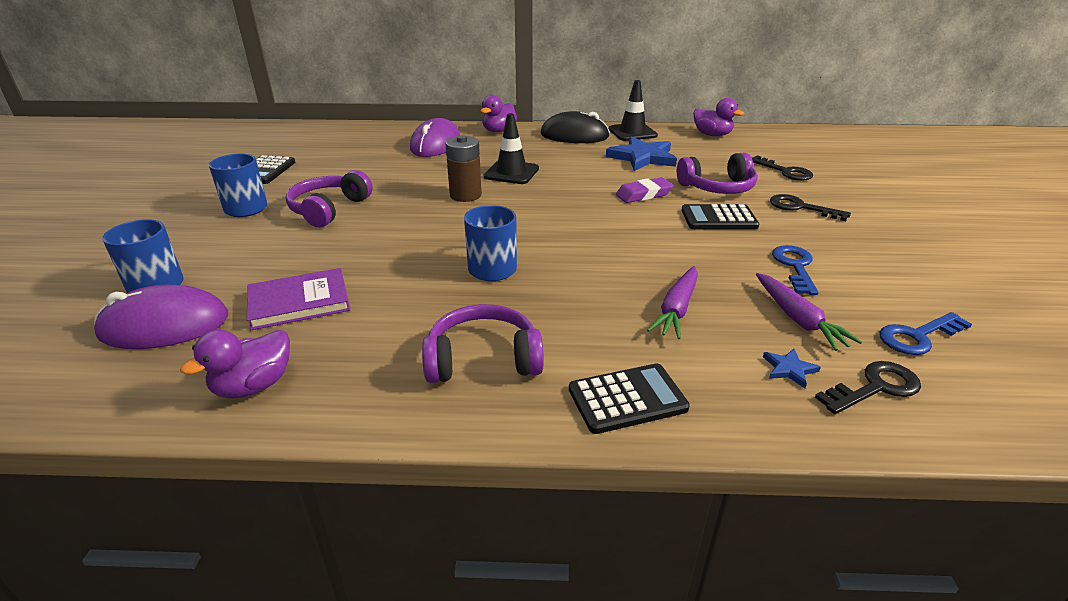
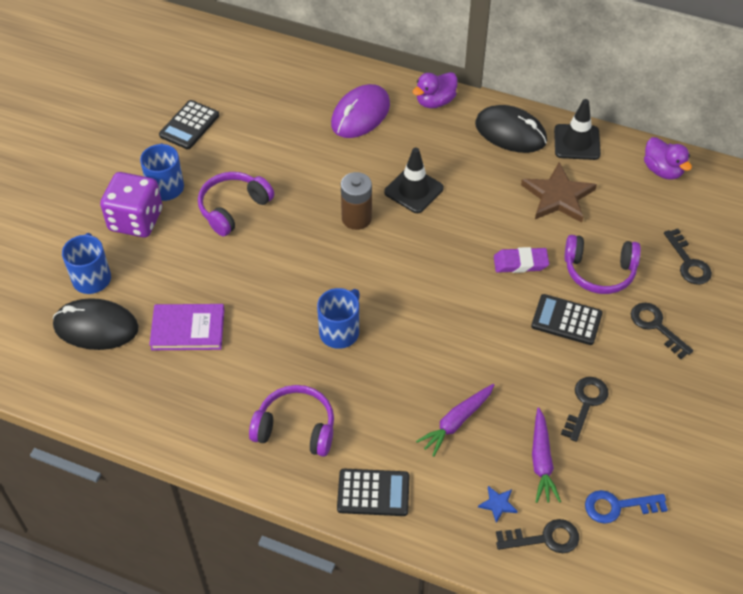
camera: 20 degrees right, 20 degrees up
purple mouse [94,285,228,349] -> black mouse [53,298,139,350]
purple duck [180,330,290,399] -> none
blue star [606,136,677,171] -> brown star [521,162,597,223]
blue key [772,245,819,295] -> black key [561,377,609,442]
none -> purple dice [100,172,163,237]

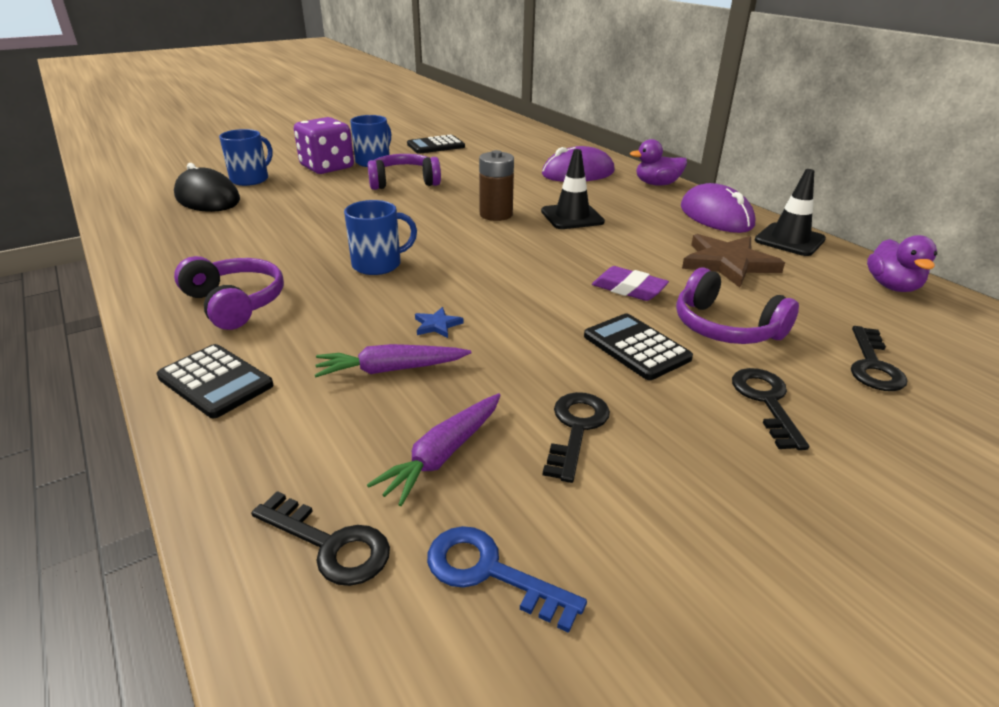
camera: 35 degrees right, 20 degrees down
purple book [149,304,225,350] -> none
black mouse [475,105,547,153] -> purple mouse [681,183,756,233]
blue star [478,486,518,523] -> blue star moved to [415,307,464,338]
black key [561,377,609,442] -> black key turned 45 degrees counterclockwise [543,392,610,483]

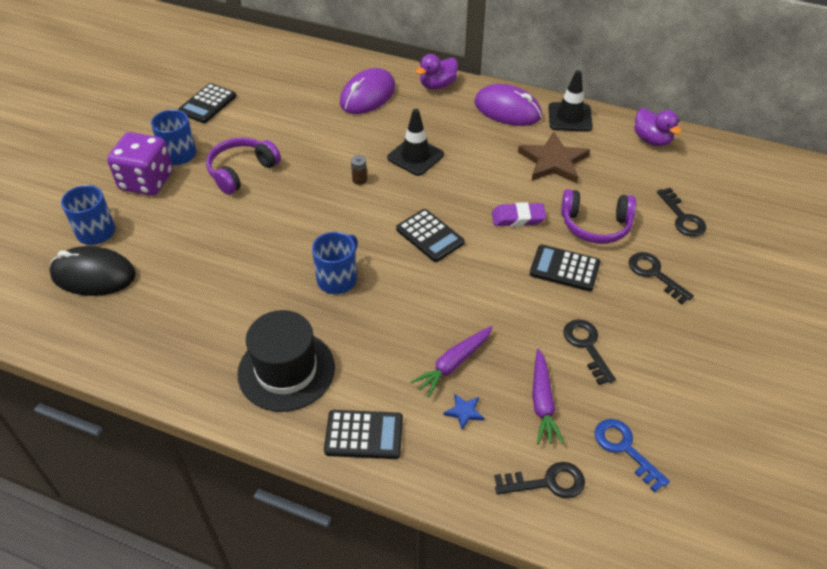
camera: 35 degrees left, 15 degrees up
purple headphones [174,256,284,330] -> black hat [237,310,335,412]
blue star [415,307,464,338] -> blue star moved to [444,393,484,430]
blue key [427,526,587,633] -> blue key turned 60 degrees clockwise [594,419,670,492]
brown battery [479,150,514,221] -> brown battery [351,155,367,185], size x0.51
none -> black calculator [396,209,465,262]

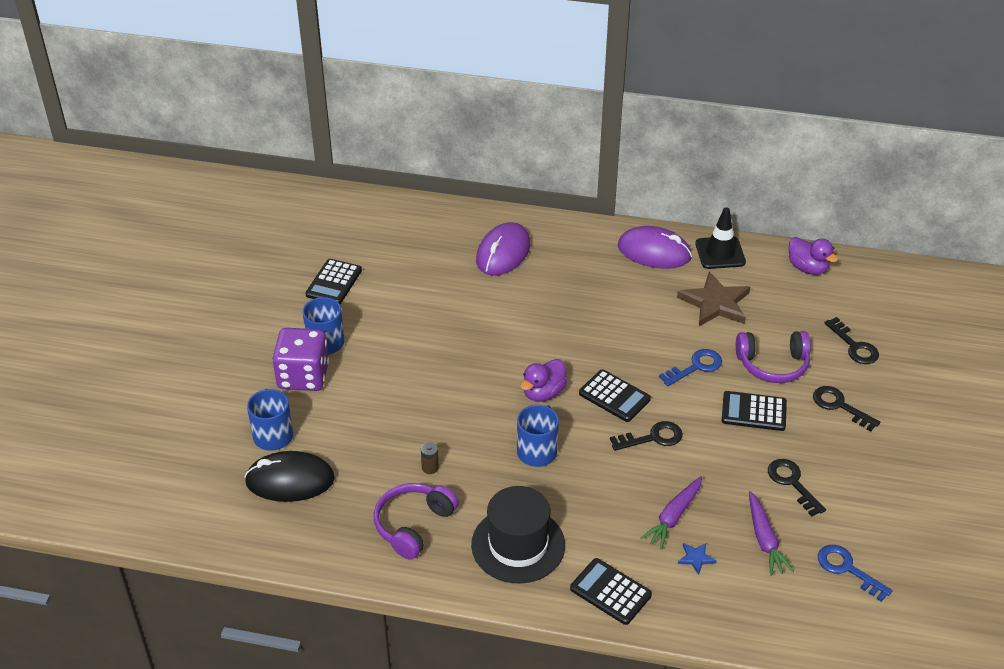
camera: 10 degrees left, 5 degrees down
purple headphones [206,137,281,195] -> purple headphones moved to [374,483,459,560]
black calculator [324,410,403,459] -> black calculator turned 135 degrees counterclockwise [570,558,652,625]
brown battery [351,155,367,185] -> brown battery moved to [421,442,439,474]
black traffic cone [387,109,444,176] -> none
purple duck [415,54,458,90] -> purple duck moved to [520,359,567,402]
purple eraser [492,202,546,227] -> blue key [659,349,722,386]
black key [494,462,585,498] -> black key moved to [610,421,683,451]

